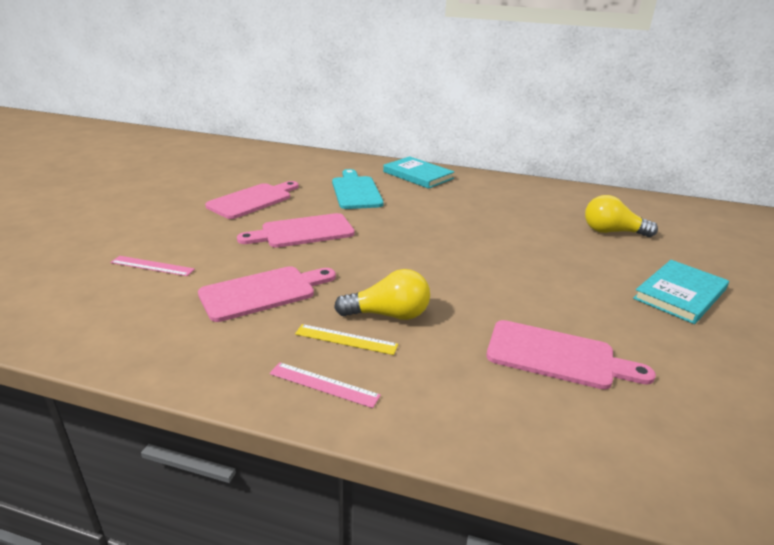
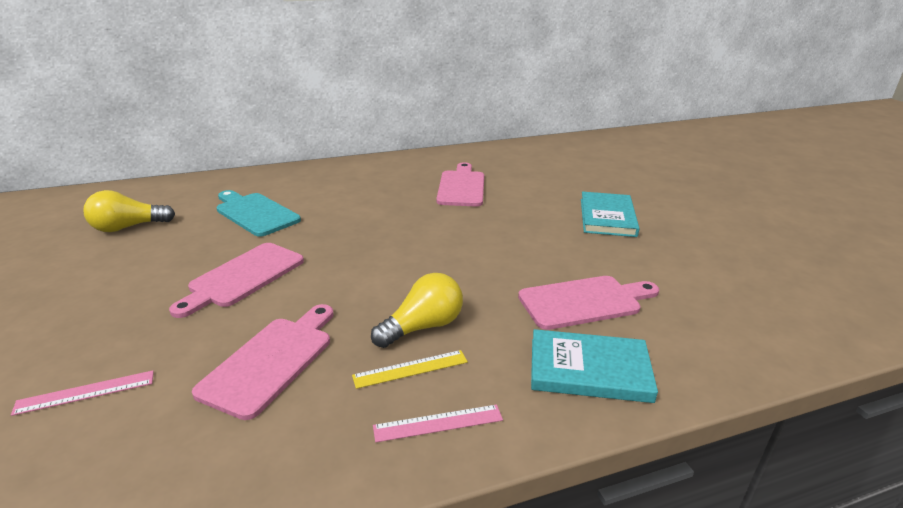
camera: 35 degrees left, 0 degrees up
pink cutting board [205,181,299,219] -> pink cutting board moved to [436,162,484,206]
turquoise book [383,156,455,189] -> turquoise book moved to [531,329,658,403]
yellow light bulb [585,195,658,237] -> yellow light bulb moved to [83,190,175,232]

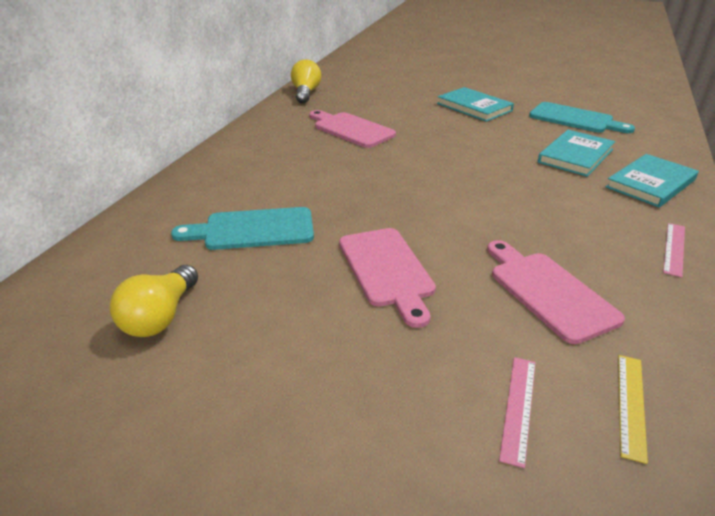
camera: 50 degrees left, 5 degrees up
yellow ruler [352,350,468,389] -> yellow ruler moved to [618,355,648,464]
yellow light bulb [371,273,463,348] -> yellow light bulb moved to [291,59,321,103]
pink cutting board [518,276,659,330] -> turquoise book [538,130,615,177]
none -> turquoise cutting board [529,102,635,133]

